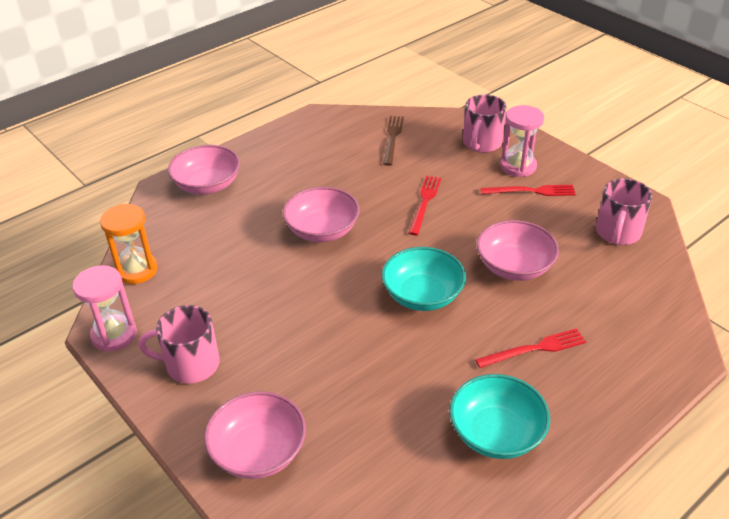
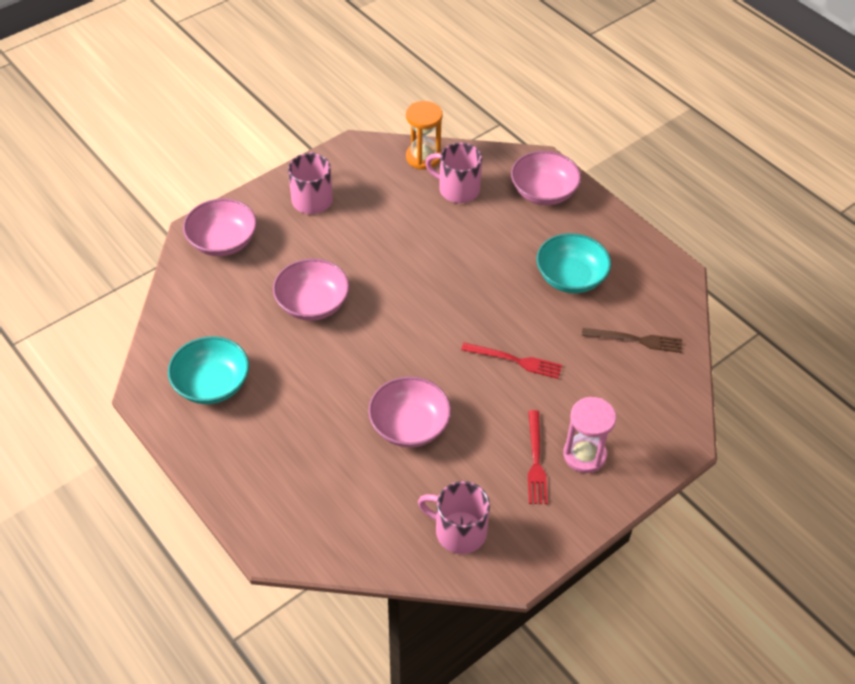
camera: 90 degrees right, 10 degrees up
pink hourglass [72,265,137,352] -> none
pink bowl [283,187,360,242] -> pink bowl moved to [273,259,349,321]
turquoise bowl [382,247,466,311] -> turquoise bowl moved to [536,233,611,293]
pink mug [463,95,506,153] -> pink mug moved to [425,143,482,203]
red fork [475,328,586,368] -> none

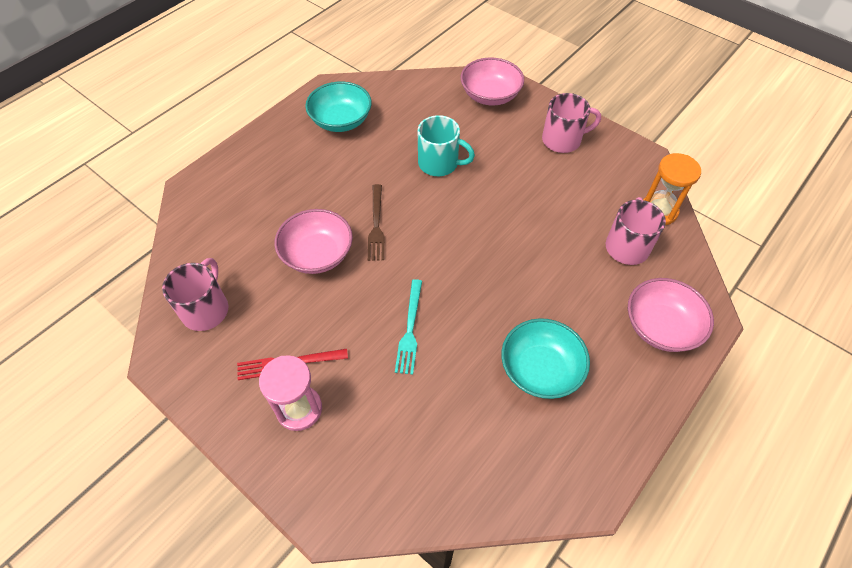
camera: 80 degrees right, 5 degrees up
pink bowl [273,259,349,321] -> turquoise mug [418,115,475,176]
red fork [461,342,562,379] -> turquoise fork [395,279,422,375]
brown fork [582,328,682,353] -> brown fork moved to [368,184,385,261]

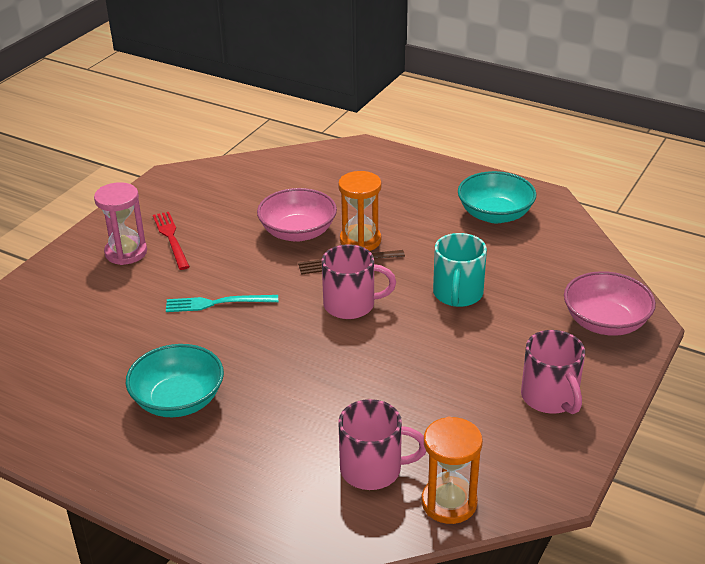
camera: 80 degrees right, 20 degrees down
pink mug [162,258,229,331] -> pink mug moved to [322,244,396,319]
pink bowl [628,278,714,352] -> none
none -> orange hourglass [338,171,382,251]

